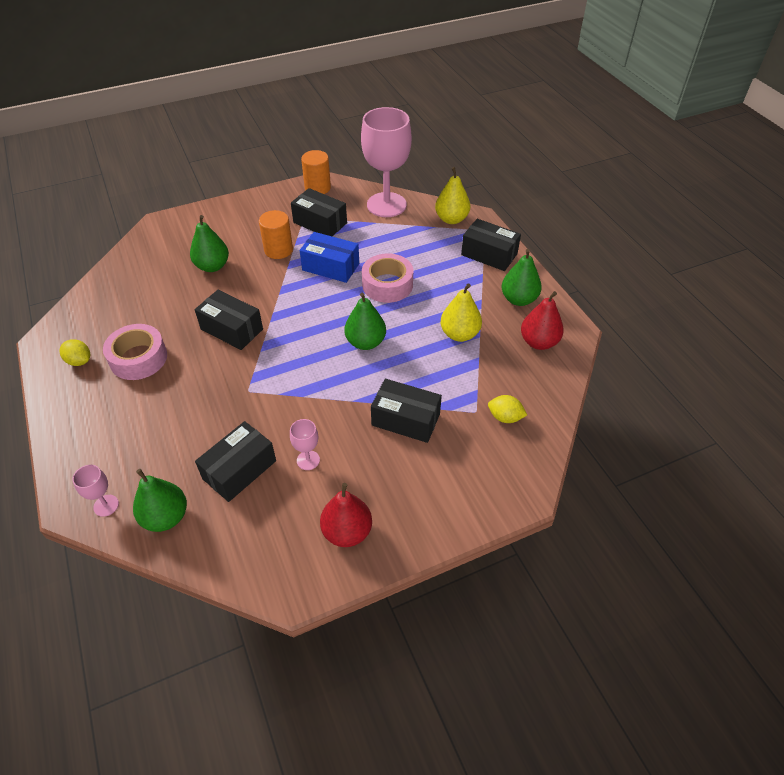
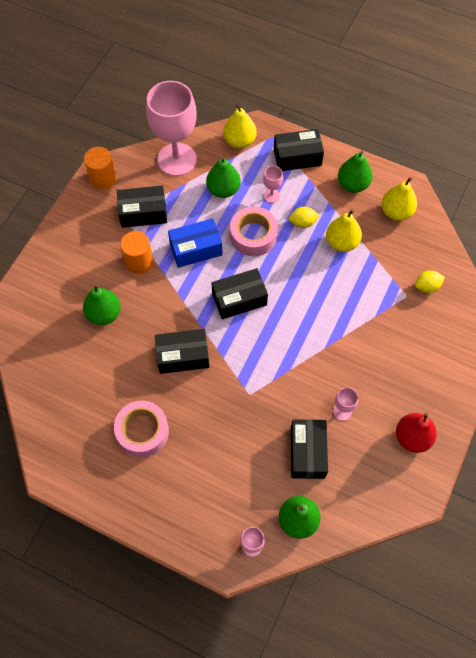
camera: 40 degrees left, 15 degrees up
yellow lemon [60,339,90,366] -> yellow lemon moved to [288,207,318,228]
green pear [344,292,386,350] -> green pear moved to [206,156,241,198]
black box [371,379,442,443] -> black box moved to [211,268,268,319]
red pear [521,291,564,350] -> yellow pear [382,177,417,221]
none -> pink goblet [263,166,283,203]

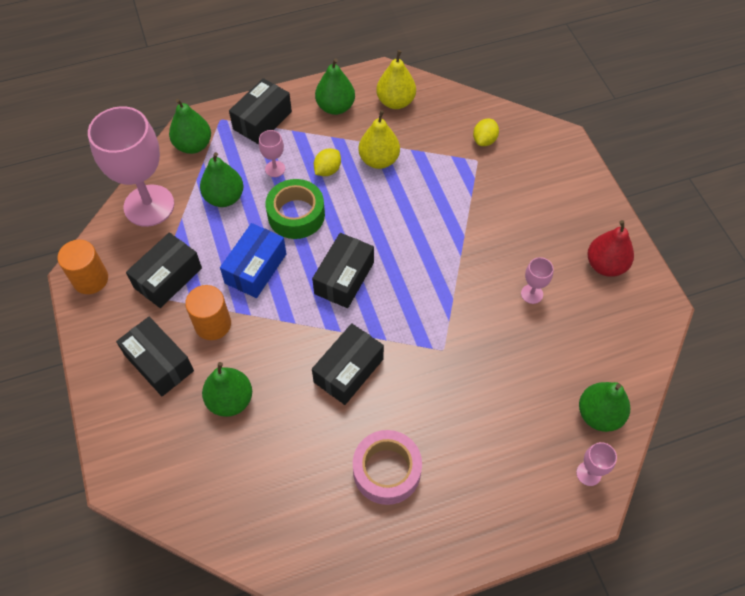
camera: 45 degrees left, 5 degrees down
yellow pear [223,104,257,148] -> green pear [169,99,211,154]
pink tape [230,206,278,256] -> green tape [265,179,325,239]
black box [291,419,328,479] -> black box moved to [116,317,194,396]

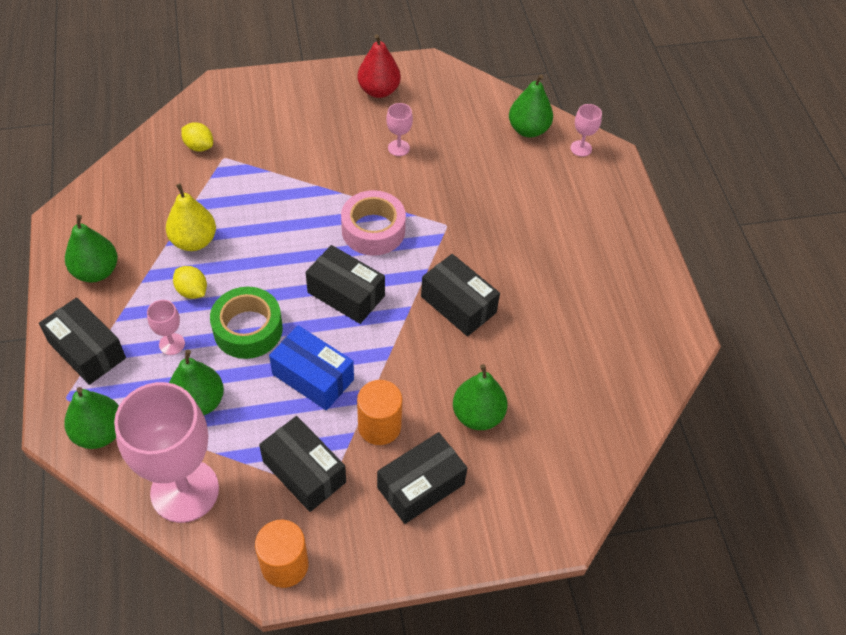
camera: 85 degrees left, 5 degrees down
pink tape [353,430,422,505] -> pink tape moved to [341,190,406,256]
yellow pear [376,50,416,109] -> none

